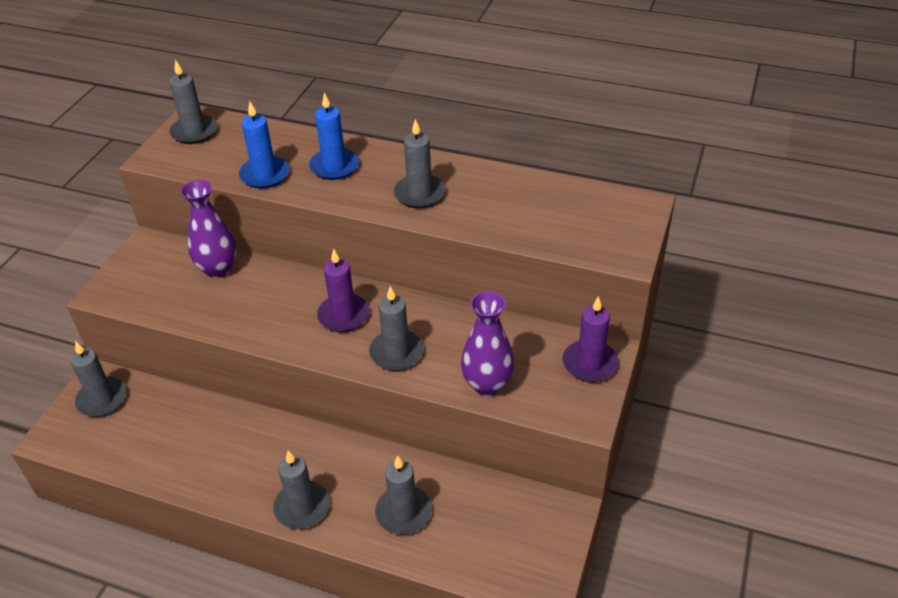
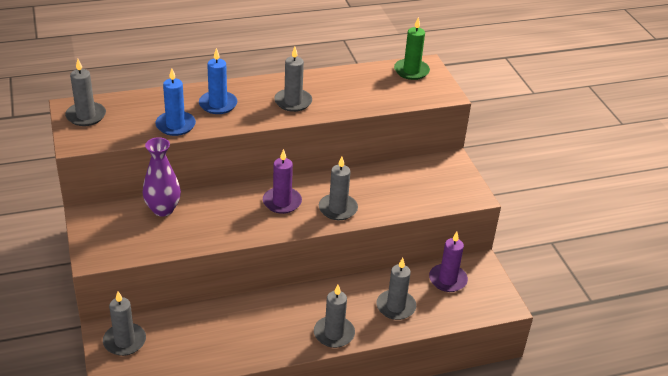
camera: 40 degrees left, 5 degrees down
purple vase [461,291,515,396] -> none
purple candle [562,296,619,382] -> purple candle moved to [429,232,468,292]
none -> green candle [394,17,430,80]

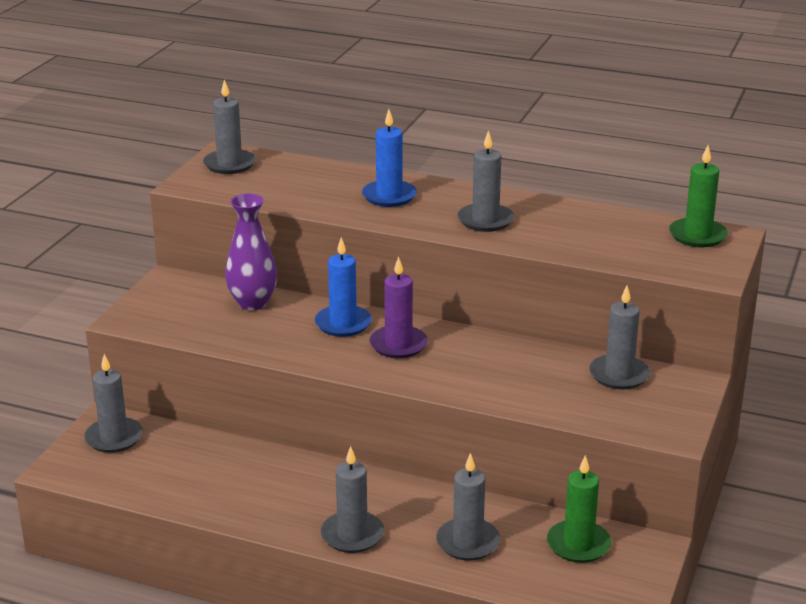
camera: 40 degrees right, 10 degrees down
blue candle [155,68,196,136] -> blue candle moved to [315,237,372,337]
grey candle [319,157,358,220] -> grey candle moved to [589,285,650,390]
purple candle [429,232,468,292] -> green candle [547,455,611,563]

